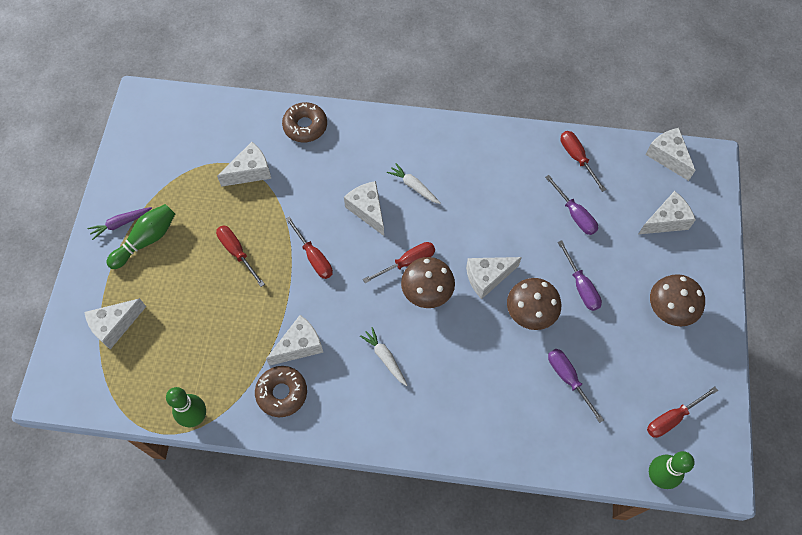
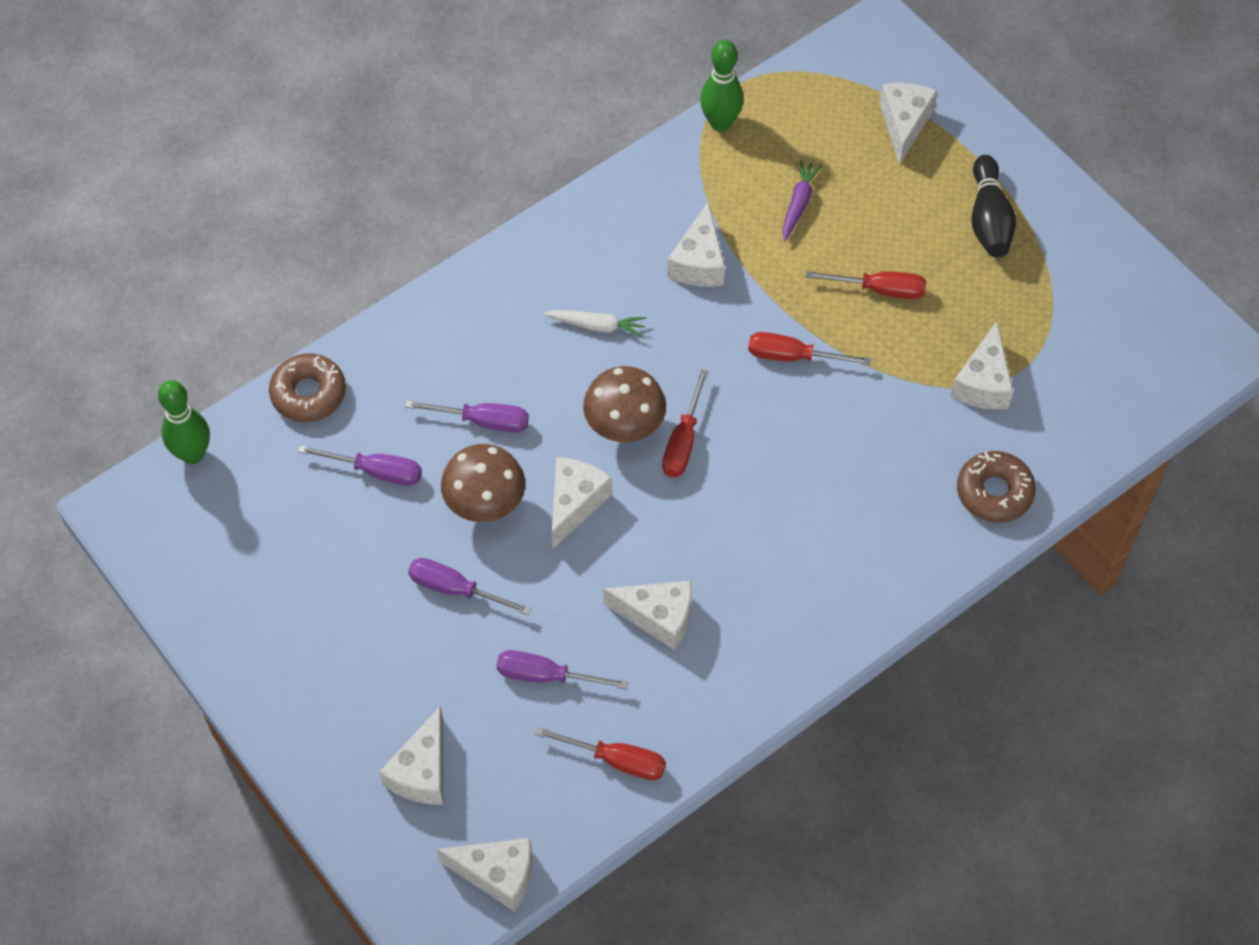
camera: 135 degrees right, 5 degrees down
purple carrot [87,207,152,240] -> purple carrot moved to [783,160,822,241]
green bowling pin [106,204,175,269] -> black bowling pin [971,155,1016,257]
brown donut [255,366,307,417] -> brown donut moved to [269,353,346,422]
white cheese [344,181,384,236] -> white cheese moved to [603,581,692,651]
white carrot [387,163,441,204] -> none
red screwdriver [647,386,718,438] -> none
brown mushroom [650,274,705,327] -> none
none -> purple screwdriver [405,400,529,433]

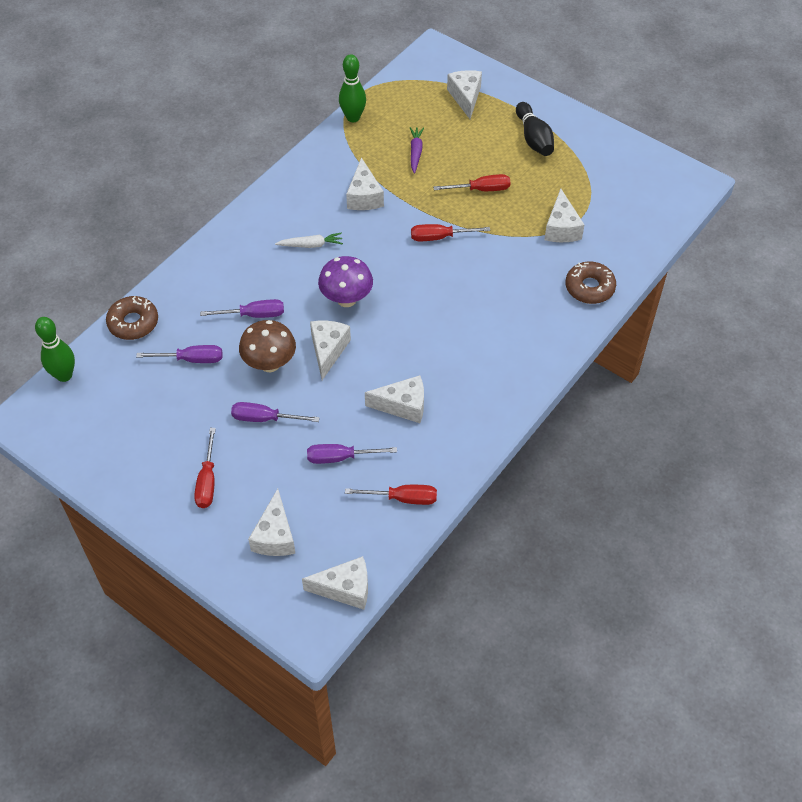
camera: 15 degrees left, 5 degrees down
brown mushroom [583,366,666,442] -> purple mushroom [318,256,373,307]
red screwdriver [662,369,708,477] -> red screwdriver moved to [194,428,216,508]

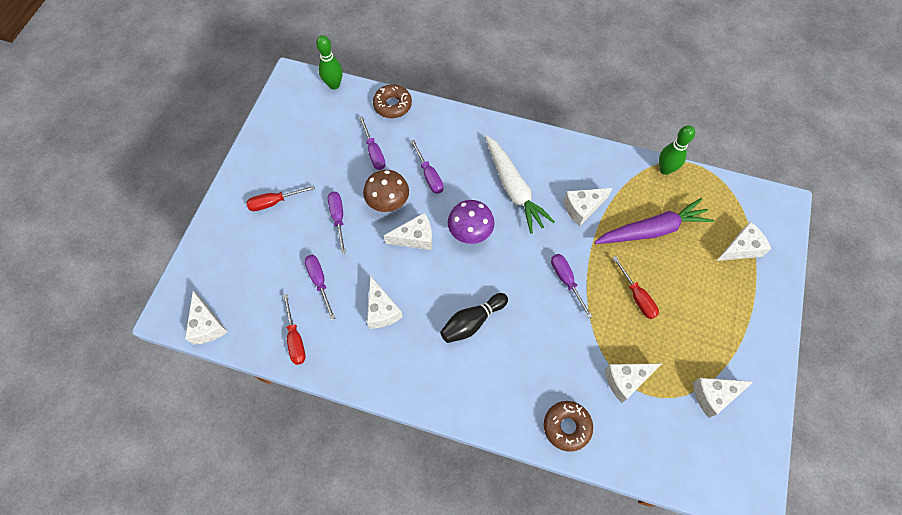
camera: 70 degrees right, 10 degrees up
white cheese [248,489,296,556] -> white cheese moved to [692,378,754,418]
white carrot [275,233,343,248] -> white carrot [485,135,555,234], size x2.08
purple carrot [410,127,424,174] -> purple carrot [594,198,714,244], size x2.08
red screwdriver [411,224,490,241] -> purple screwdriver [551,254,592,318]
black bowling pin [516,102,554,156] -> black bowling pin moved to [440,293,508,343]

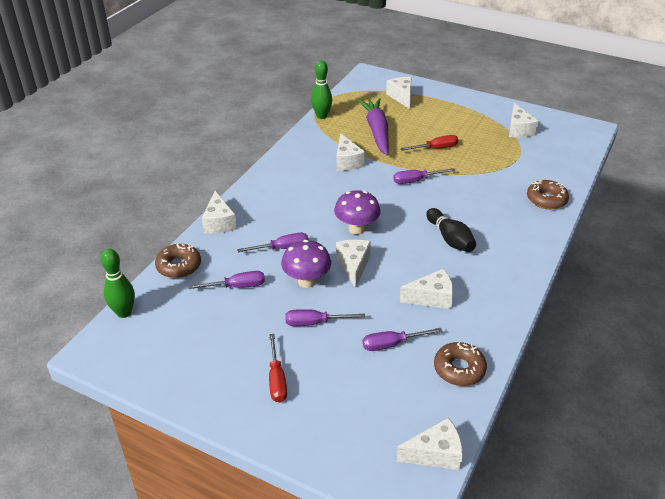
camera: 80 degrees left, 25 degrees down
red screwdriver [283,294,306,365] -> brown donut [434,342,487,386]
brown mushroom [363,170,409,212] -> purple mushroom [281,240,331,288]
white carrot [485,135,555,234] -> none
white cheese [605,364,661,403] -> white cheese moved to [202,191,237,234]

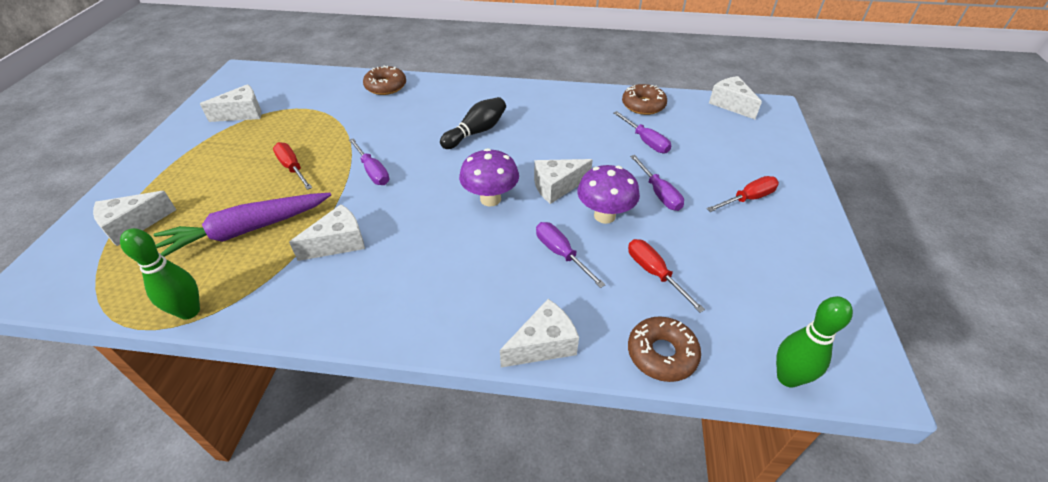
camera: 110 degrees left, 5 degrees up
purple screwdriver [188,271,265,289] -> red screwdriver [628,239,705,313]
white cheese [400,269,454,309] -> none

